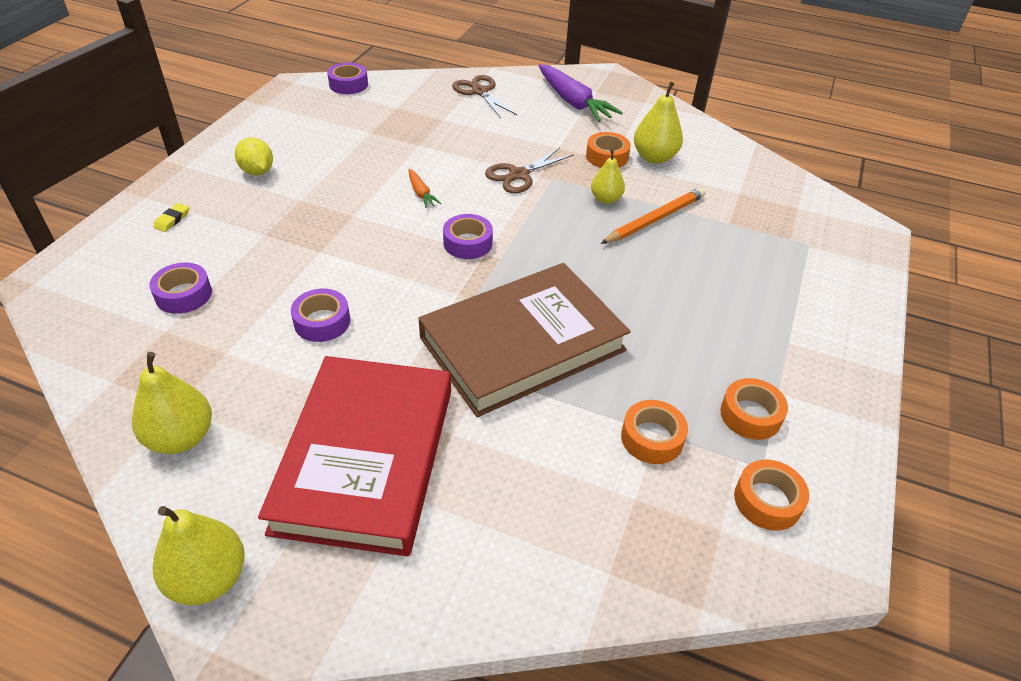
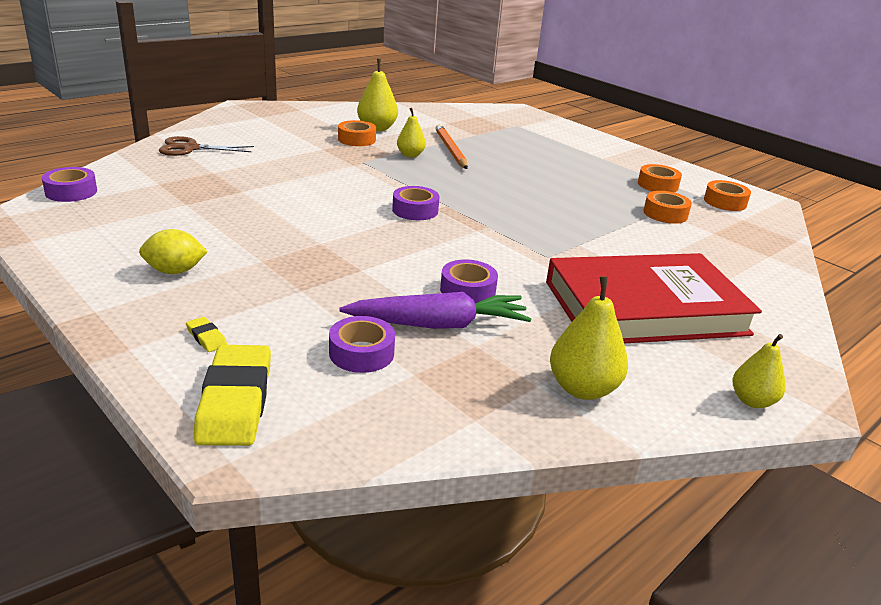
camera: 65 degrees left, 15 degrees down
yellow pear [153,506,245,605] -> yellow pear [732,334,785,408], size x0.65
red book [258,356,451,556] -> red book turned 45 degrees counterclockwise [546,253,762,343]
orange carrot [408,169,441,208] -> none
brown book [418,263,631,417] -> none
brown scissors [485,147,574,193] -> none
purple carrot [539,64,623,122] -> purple carrot moved to [339,292,532,329]
none -> yellow eraser [194,345,271,446]

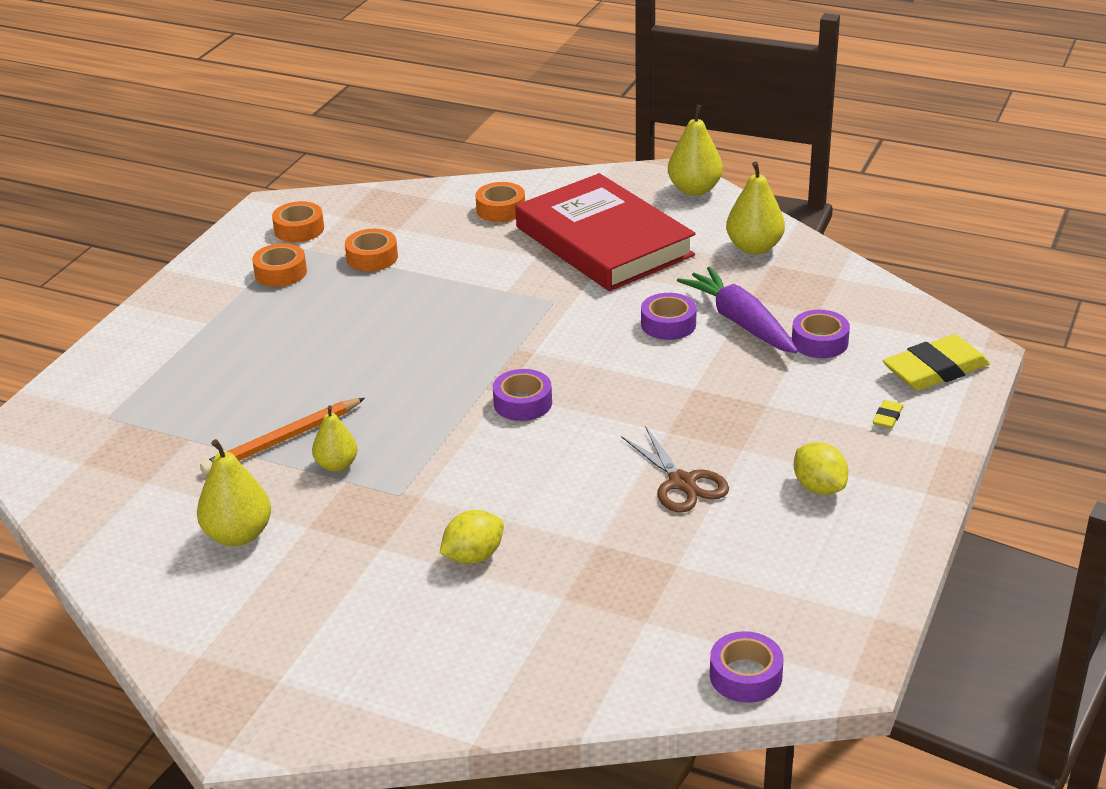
camera: 110 degrees left, 5 degrees up
brown scissors [159,136,254,156] -> brown scissors moved to [621,426,729,513]
orange tape [338,120,376,146] -> orange tape moved to [476,182,525,222]
yellow pear [732,334,785,408] -> yellow pear [668,105,723,196], size x1.53
none -> yellow lemon [440,510,504,564]

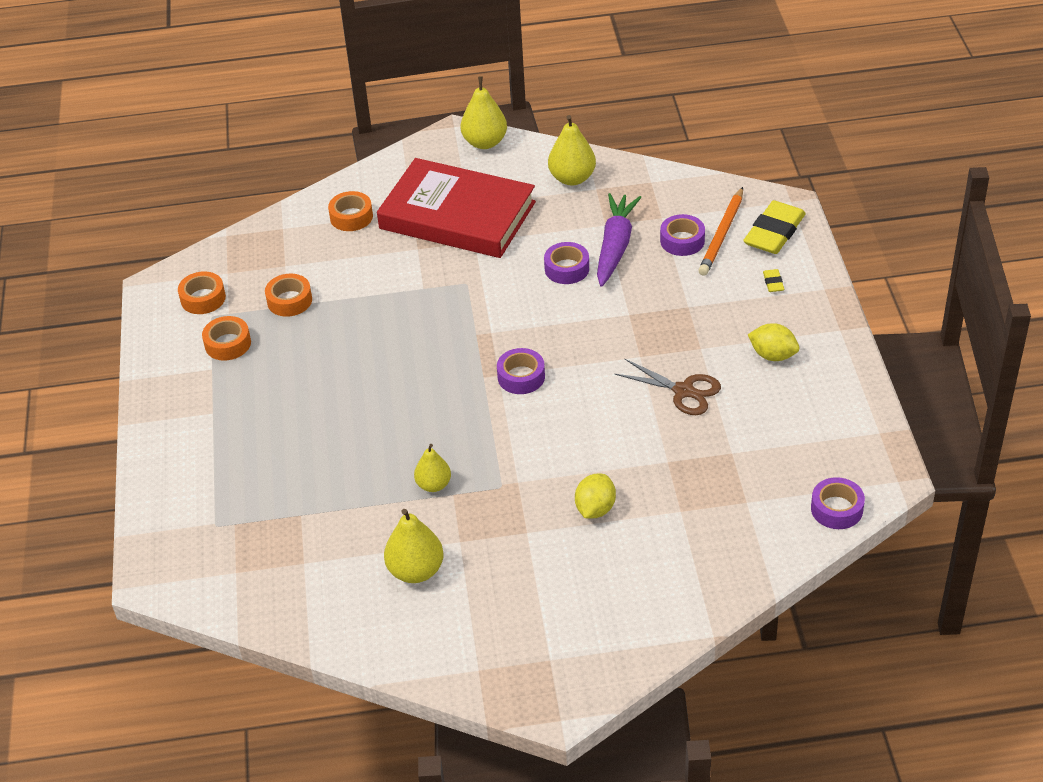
camera: 30 degrees left, 10 degrees up
orange pencil [200,398,365,475] -> orange pencil moved to [698,187,743,276]
purple carrot [677,267,798,353] -> purple carrot turned 75 degrees clockwise [597,193,642,287]

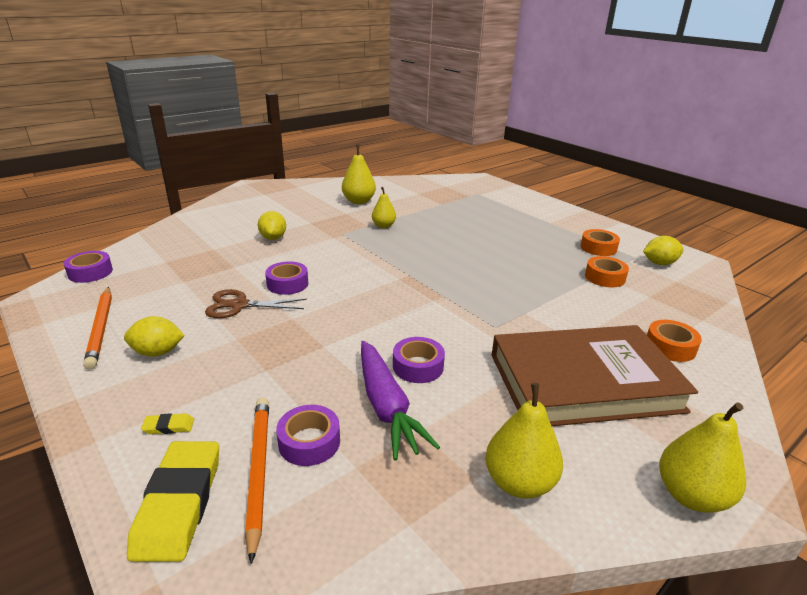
camera: 145 degrees right, 15 degrees down
orange tape [178,271,226,314] -> yellow lemon [643,236,684,265]
red book [377,158,536,258] -> brown book [492,325,698,426]
purple tape [497,348,545,394] -> purple tape moved to [265,261,308,295]
yellow eraser [763,269,784,292] -> yellow eraser turned 60 degrees counterclockwise [141,413,194,434]
none -> orange pencil [83,287,112,370]

